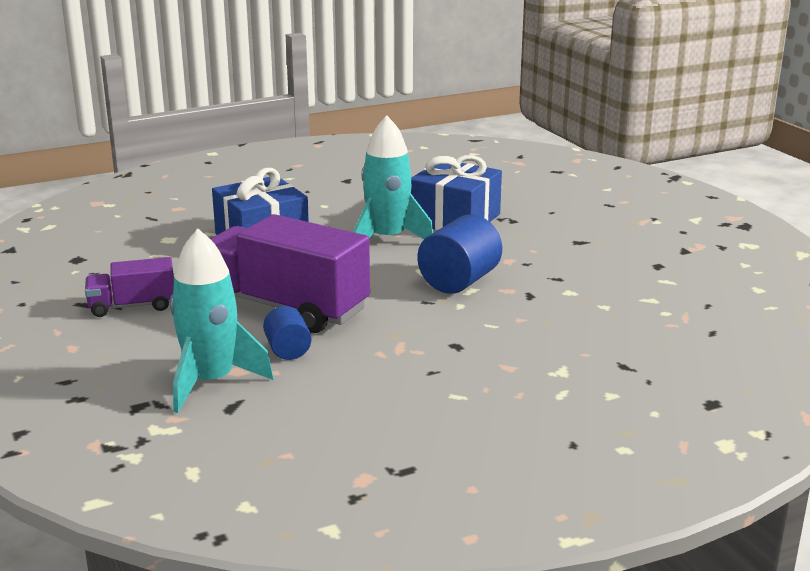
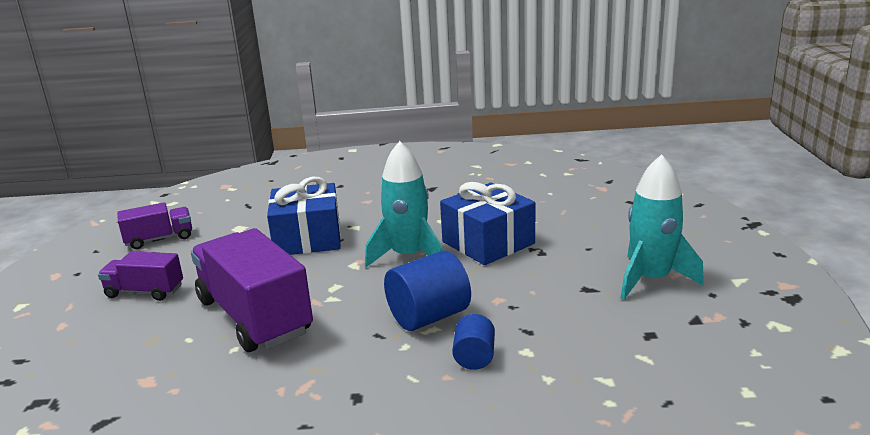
camera: 25 degrees right, 0 degrees up
turquoise rocket [170,229,273,413] -> turquoise rocket moved to [621,154,704,300]
blue cylinder [263,306,312,360] -> blue cylinder moved to [452,314,495,370]
none -> purple truck [117,202,192,249]

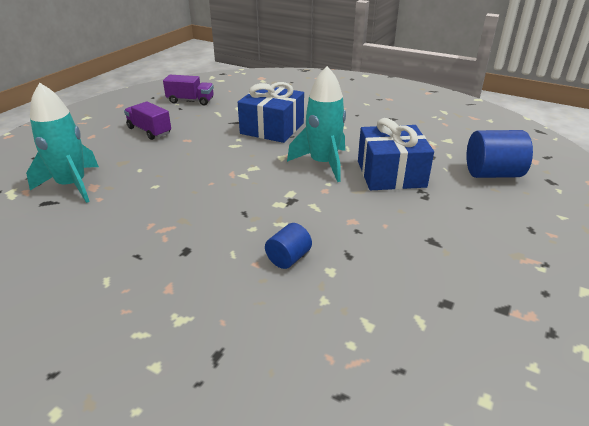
camera: 30 degrees right, 10 degrees up
purple truck [191,228,313,352] -> none
blue cylinder [384,251,471,331] -> blue cylinder moved to [466,130,533,178]
turquoise rocket [621,154,704,300] -> turquoise rocket moved to [26,83,99,203]

